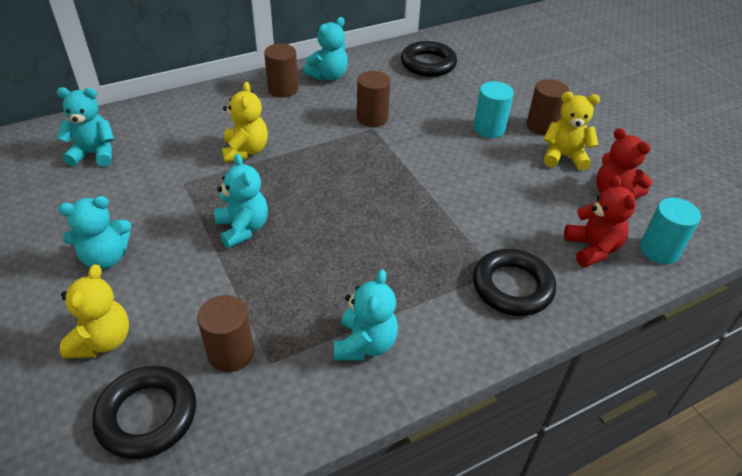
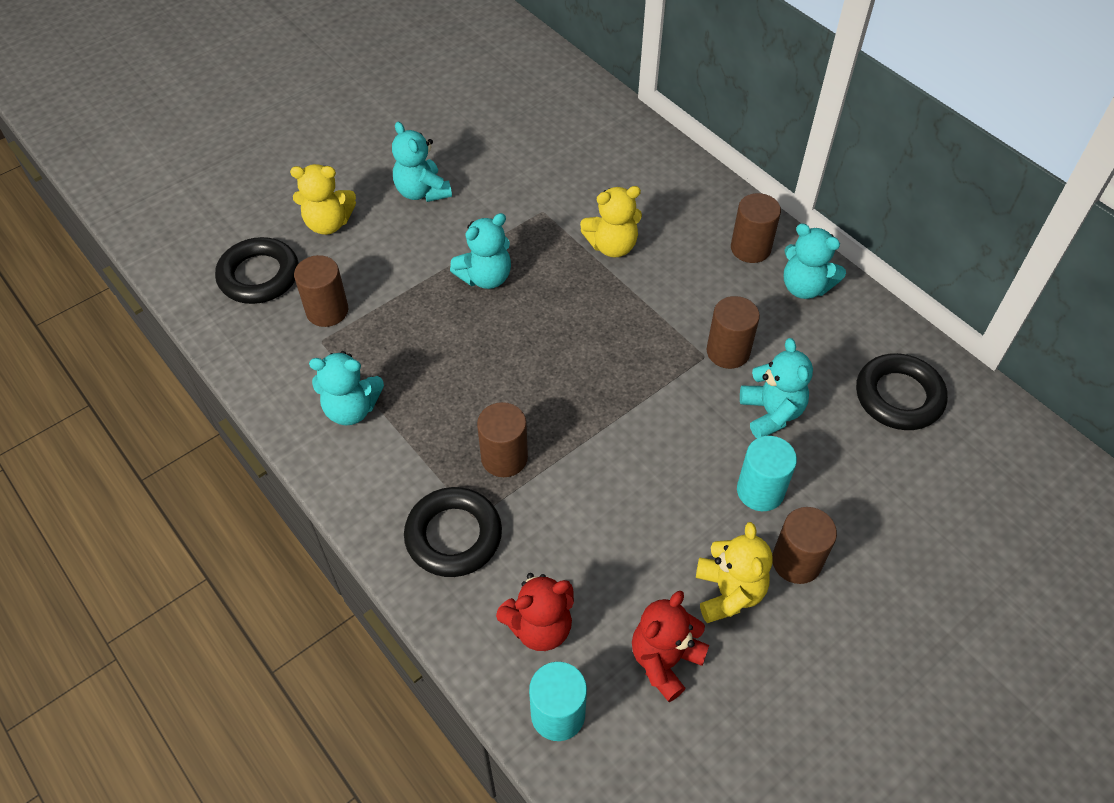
camera: 80 degrees right, 10 degrees up
turquoise teddy bear [57,87,114,167] -> turquoise teddy bear moved to [740,338,813,438]
none -> brown cylinder [477,402,528,477]

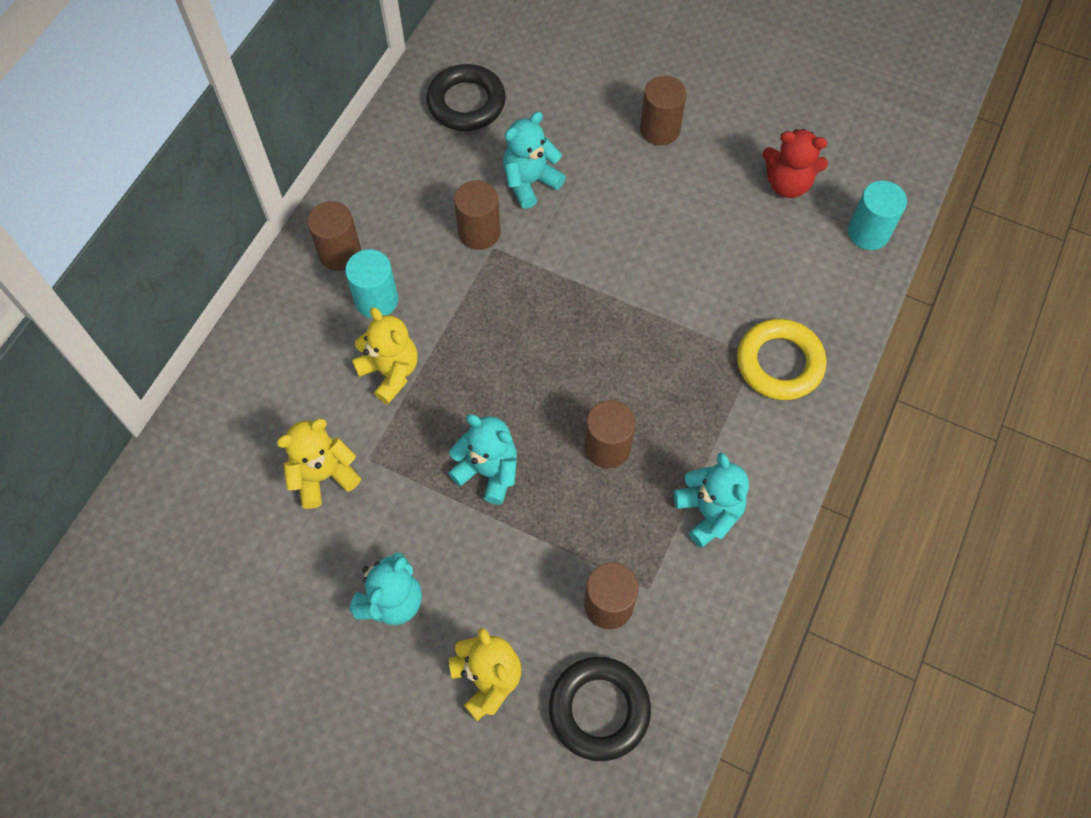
camera: 115 degrees left, 10 degrees up
black ring [404,487,502,577] -> yellow ring [737,319,827,400]
brown cylinder [477,402,528,477] -> brown cylinder moved to [585,400,636,468]
red teddy bear [496,573,574,651] -> none
yellow teddy bear [696,522,772,623] -> yellow teddy bear moved to [276,419,361,509]
turquoise cylinder [737,436,797,511] -> turquoise cylinder moved to [345,249,398,319]
turquoise teddy bear [784,223,846,299] -> none

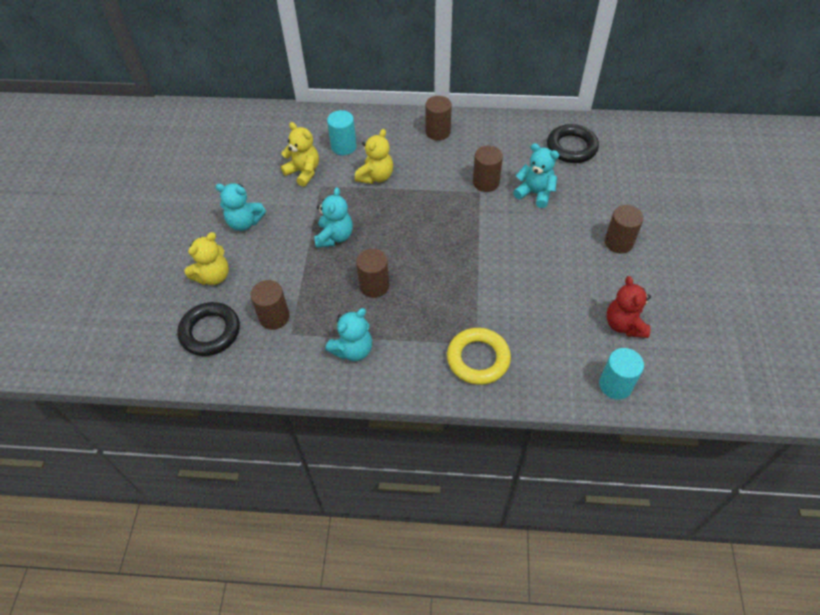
camera: 70 degrees right, 10 degrees down
turquoise cylinder [345,249,398,319] -> turquoise cylinder moved to [327,110,357,155]

